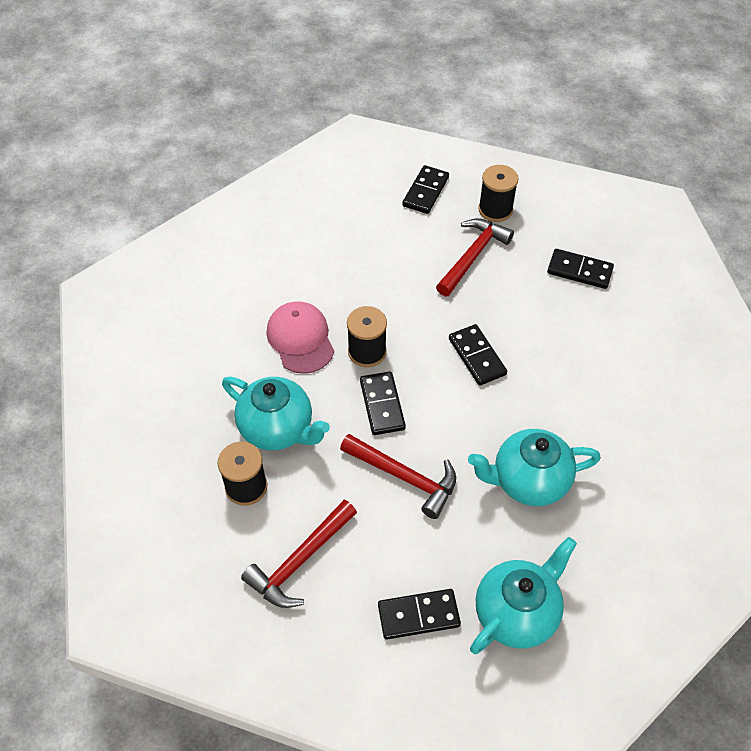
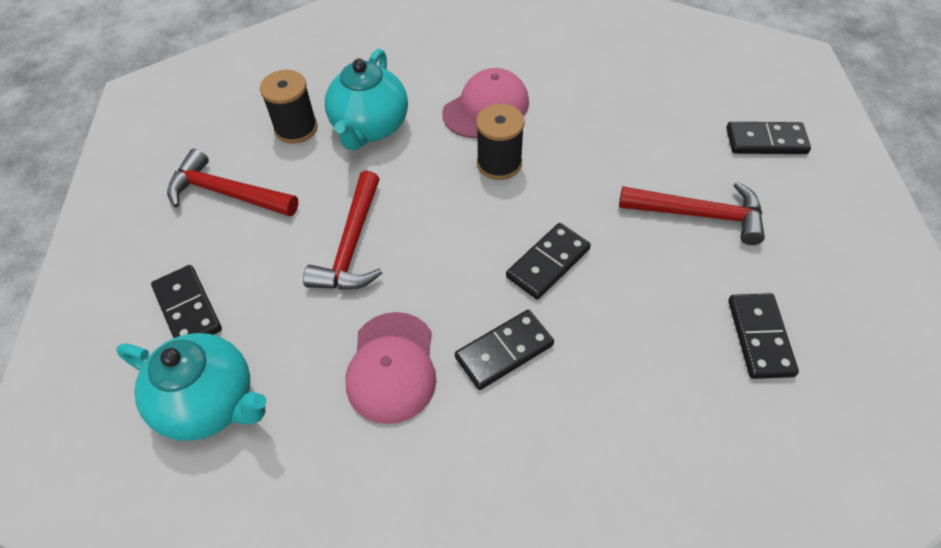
camera: 70 degrees right, 0 degrees up
black domino [360,372,406,435] -> black domino moved to [455,310,554,390]
turquoise teapot [468,429,601,506] -> pink cap [346,312,437,424]
black spool [478,165,518,222] -> none

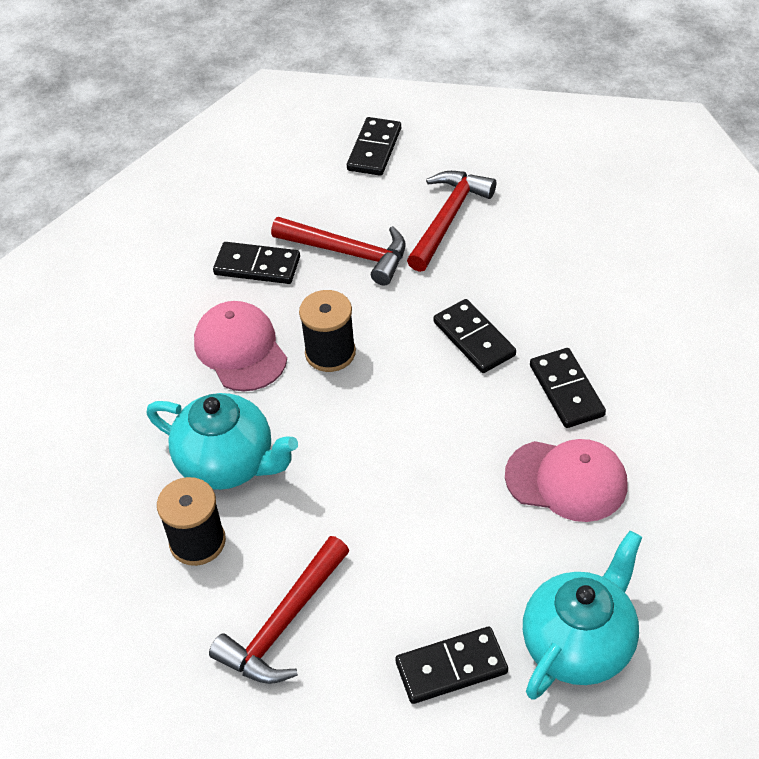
camera: 75 degrees left, 5 degrees down
red hammer [303,171,382,290] -> red hammer moved to [271,217,405,285]
black domino [728,293,799,379] -> black domino moved to [213,242,300,284]

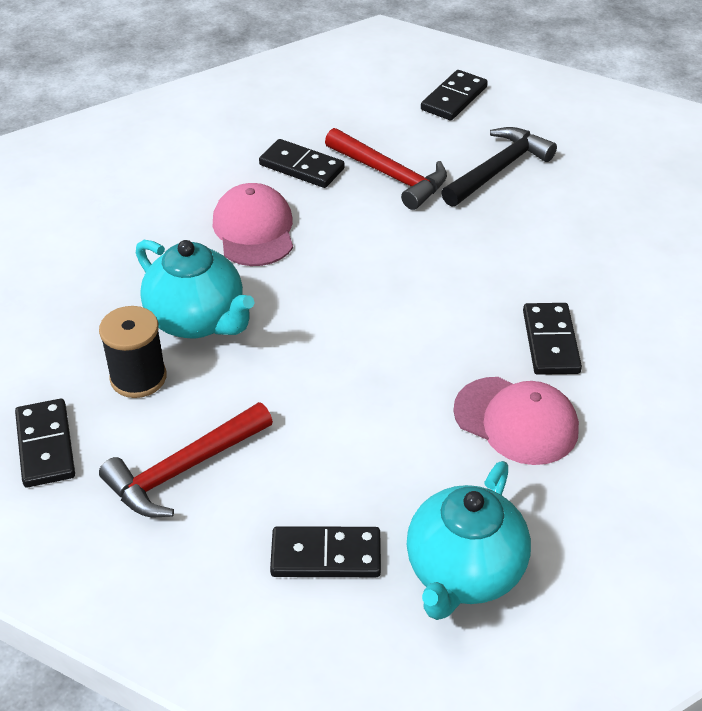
camera: 15 degrees right, 5 degrees down
black spool [299,290,356,372] -> none
red hammer [407,171,496,272] -> black hammer [441,127,557,207]
black domino [433,299,516,373] -> black domino moved to [15,399,75,487]
turquoise teapot [523,531,642,700] -> turquoise teapot turned 150 degrees clockwise [407,461,531,620]

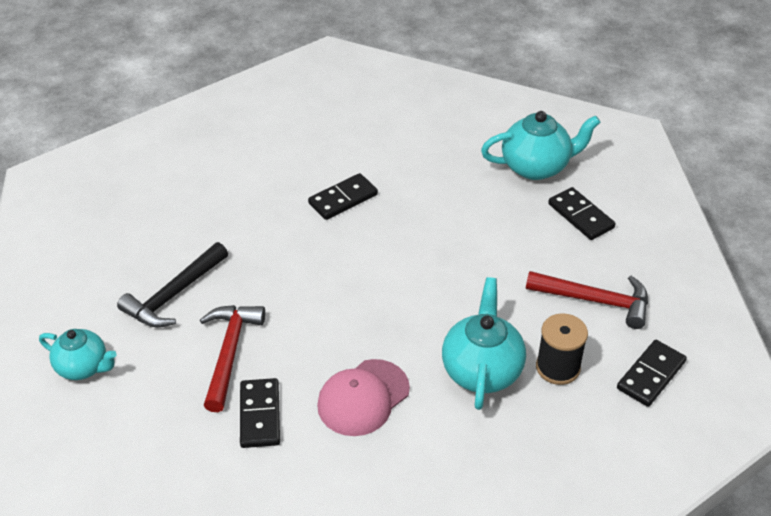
camera: 125 degrees left, 0 degrees up
black domino [421,70,488,120] -> turquoise teapot [39,329,117,380]
black hammer [441,127,557,207] -> black hammer turned 60 degrees counterclockwise [117,242,228,328]
pink cap [453,377,579,465] -> none

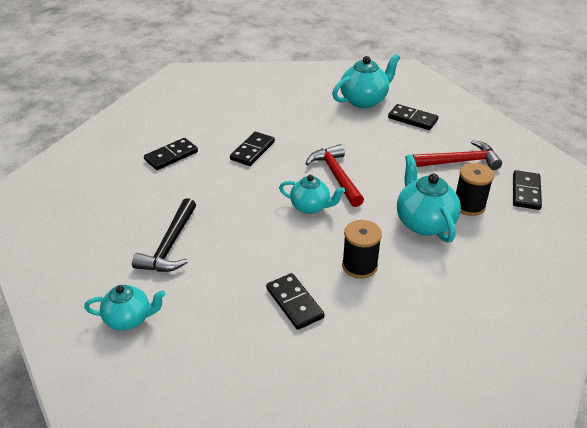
camera: 25 degrees left, 5 degrees down
red hammer [200,305,265,412] -> red hammer moved to [305,144,364,207]
pink cap [317,359,410,436] -> black spool [342,220,382,279]
none -> black domino [144,138,198,170]
none -> turquoise teapot [279,175,345,214]

